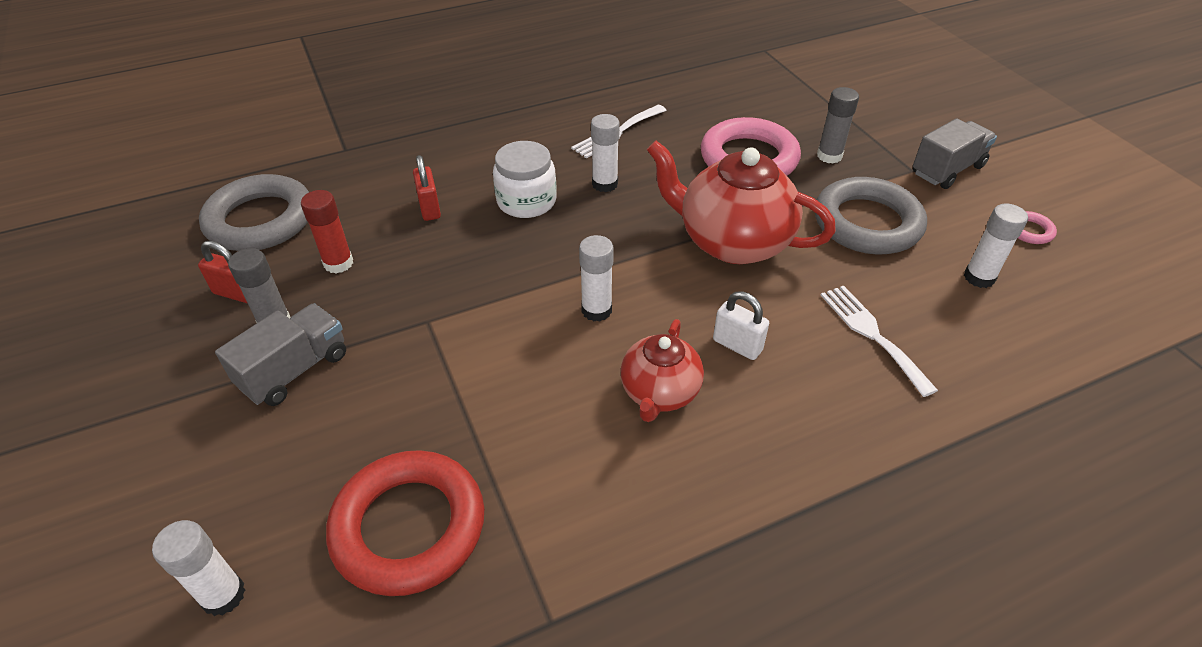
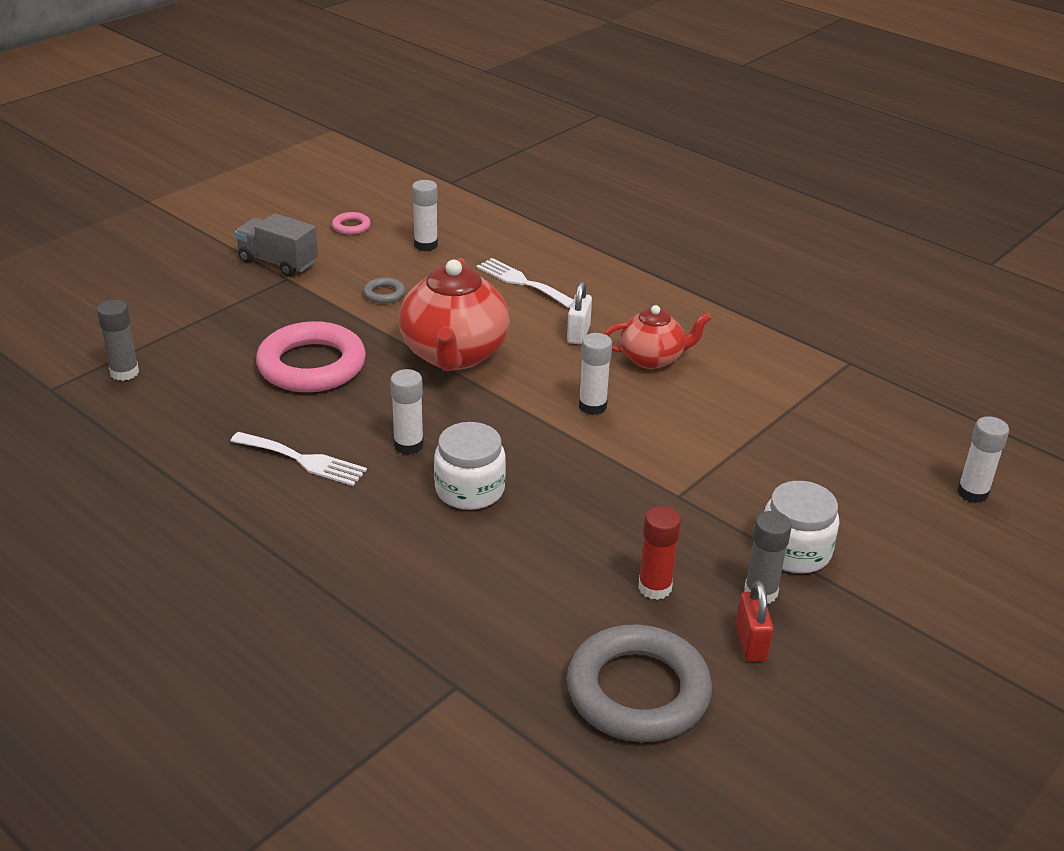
camera: 115 degrees left, 10 degrees down
grey truck [215,303,346,406] -> white jar [764,481,839,573]
red ring [326,450,484,596] -> none
red padlock [413,155,441,221] -> none
grey ring [815,177,927,255] -> grey ring [363,278,405,303], size x0.42
grey glue stick [817,87,859,164] -> grey glue stick moved to [97,300,139,381]
white fork [821,286,938,397] -> white fork turned 90 degrees clockwise [476,258,573,308]

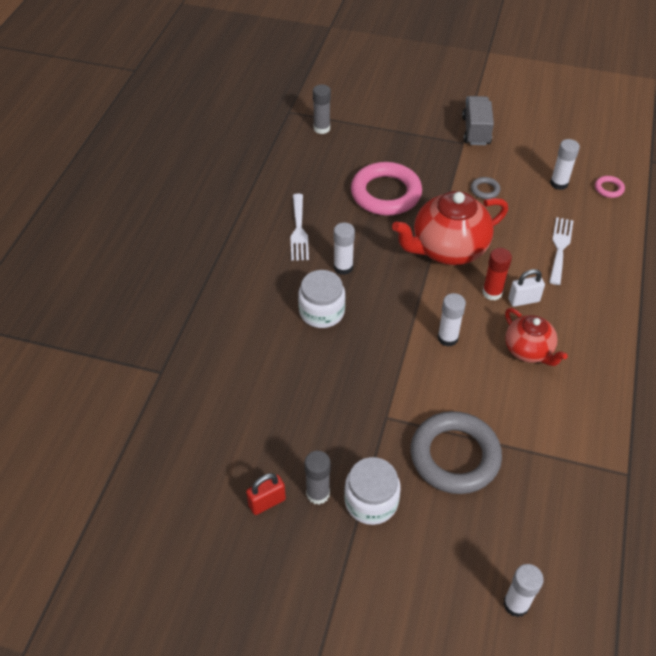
camera: 65 degrees right, 15 degrees up
pink ring [332,212,371,235] -> pink ring moved to [595,176,625,198]
grey ring [567,625,712,742] -> grey ring moved to [411,411,502,494]
red glue stick [638,506,681,600] -> red glue stick moved to [483,248,512,300]

